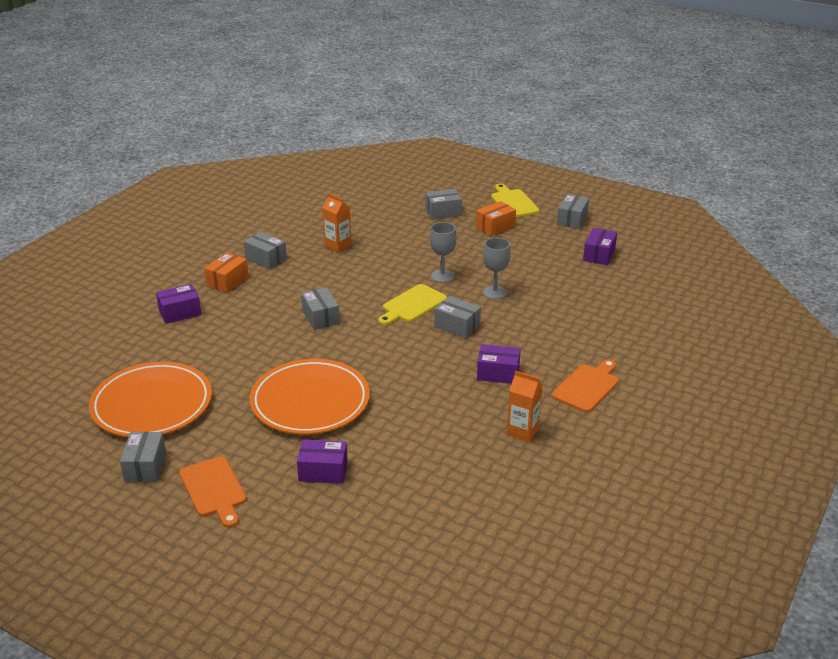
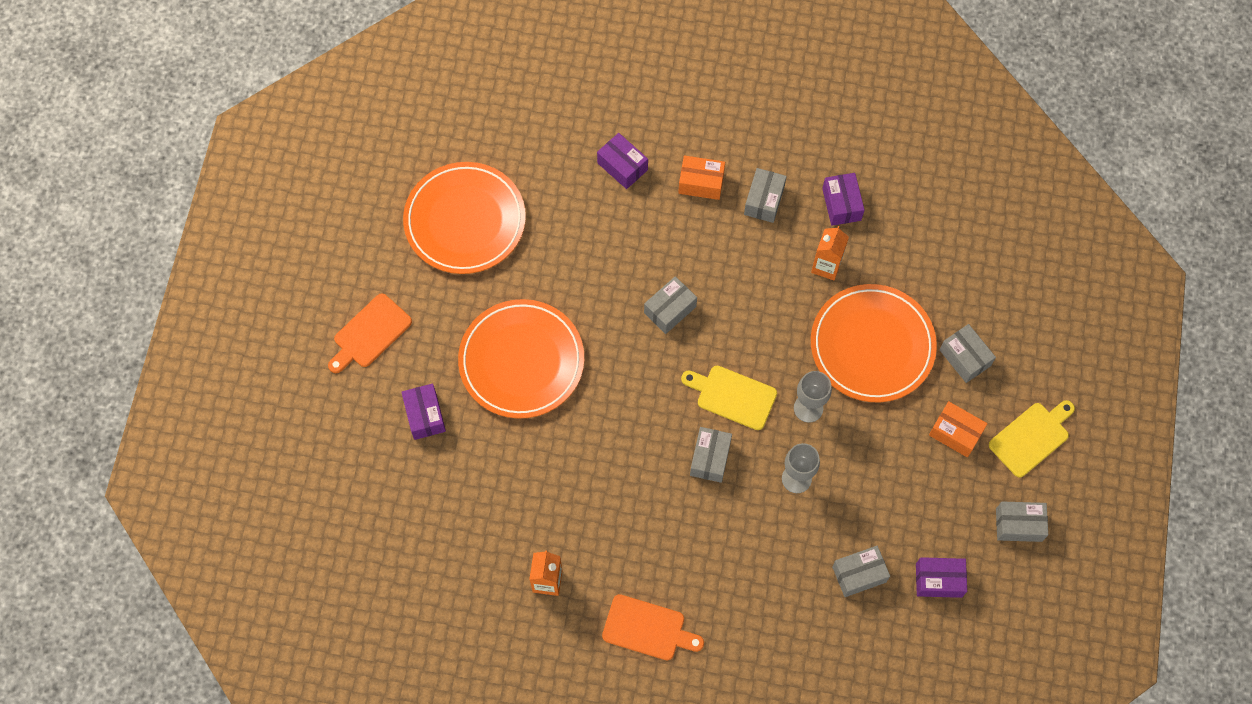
camera: 70 degrees right, 35 degrees up
grey box [120,432,166,482] -> grey box moved to [832,546,890,597]
purple box [477,344,521,384] -> purple box moved to [822,173,865,226]
none -> orange plate [811,284,937,402]

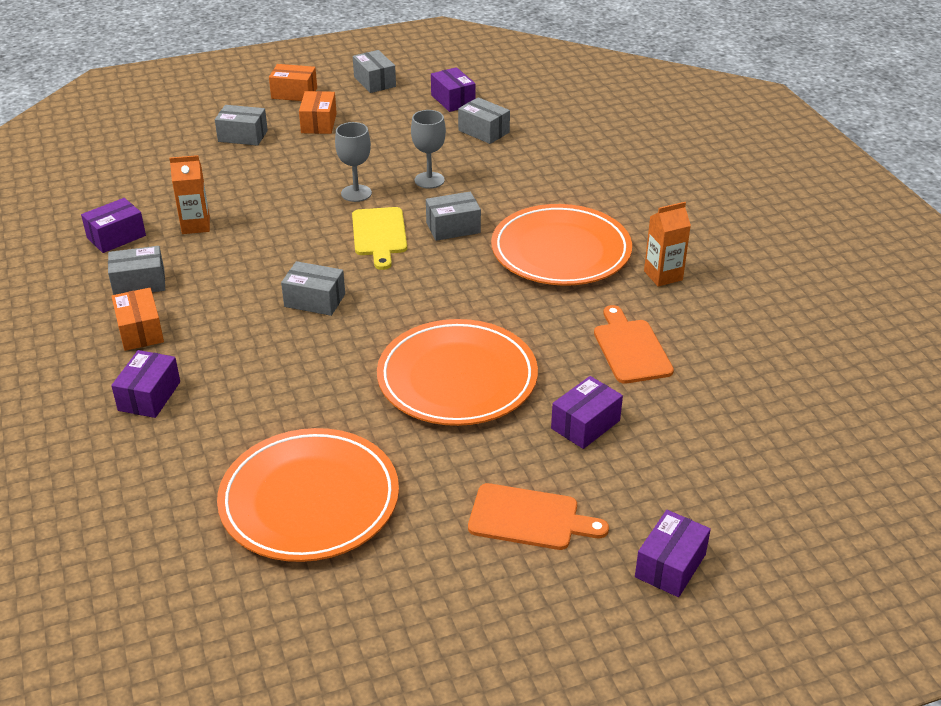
camera: 120 degrees left, 30 degrees down
orange cutting board [602,594,704,660] -> orange cutting board moved to [594,305,674,384]
orange plate [811,284,937,402] -> orange plate moved to [491,204,632,286]
grey box [939,324,996,383] -> grey box turned 75 degrees clockwise [215,105,268,146]
yellow cutting board [989,400,1075,478] -> orange box [269,64,317,101]
none -> purple box [635,510,711,597]

